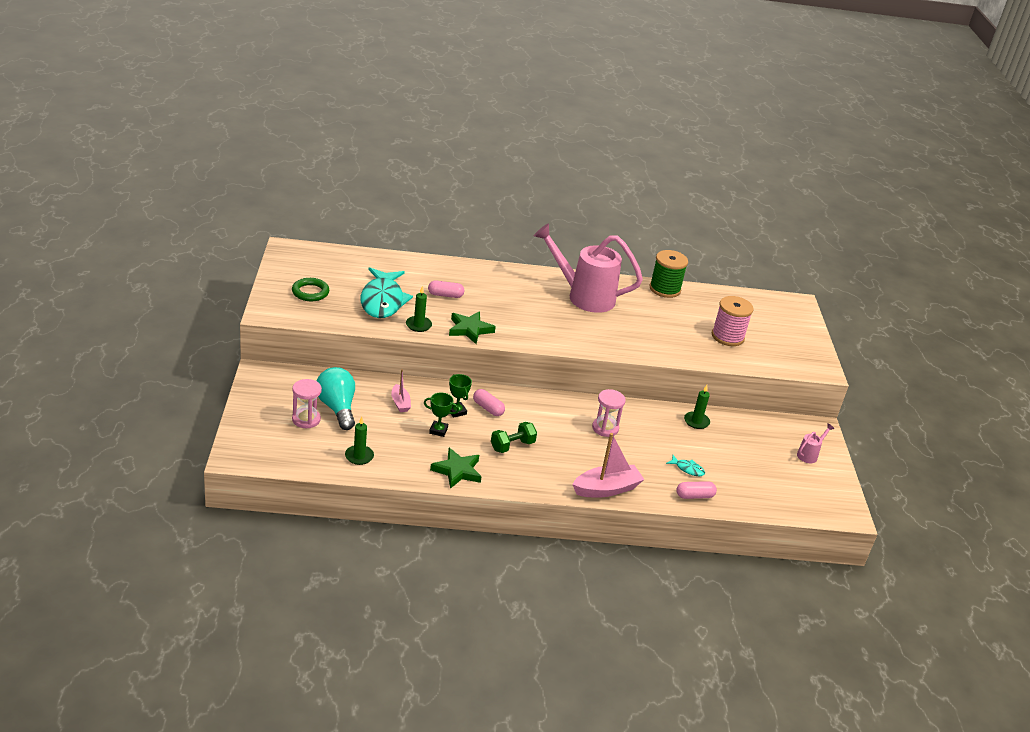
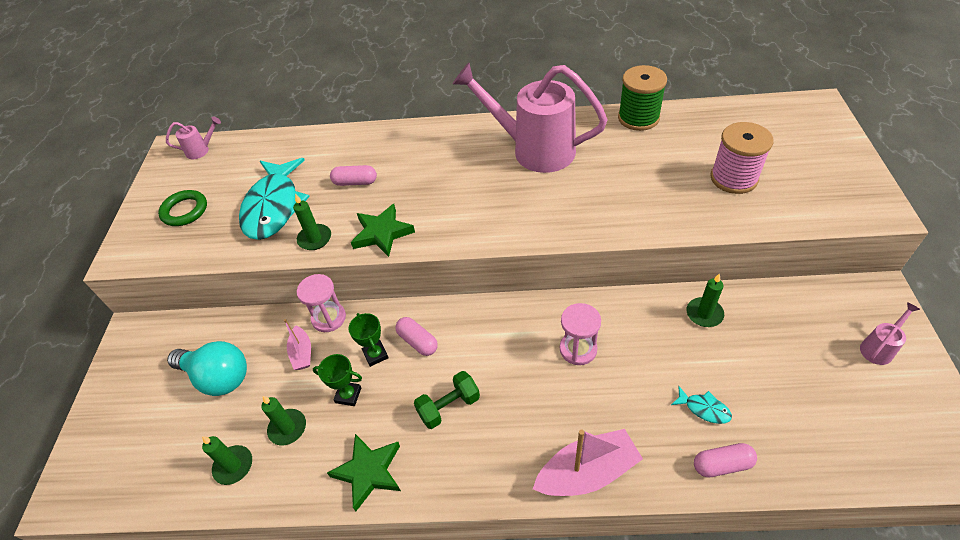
camera: 10 degrees right, 15 degrees up
pink hourglass [292,379,322,428] -> pink hourglass moved to [297,274,346,332]
turquoise light bulb [317,367,355,430] -> turquoise light bulb turned 135 degrees clockwise [167,341,247,396]
none -> pink watering can [166,117,221,159]
none -> green candle [261,396,306,446]

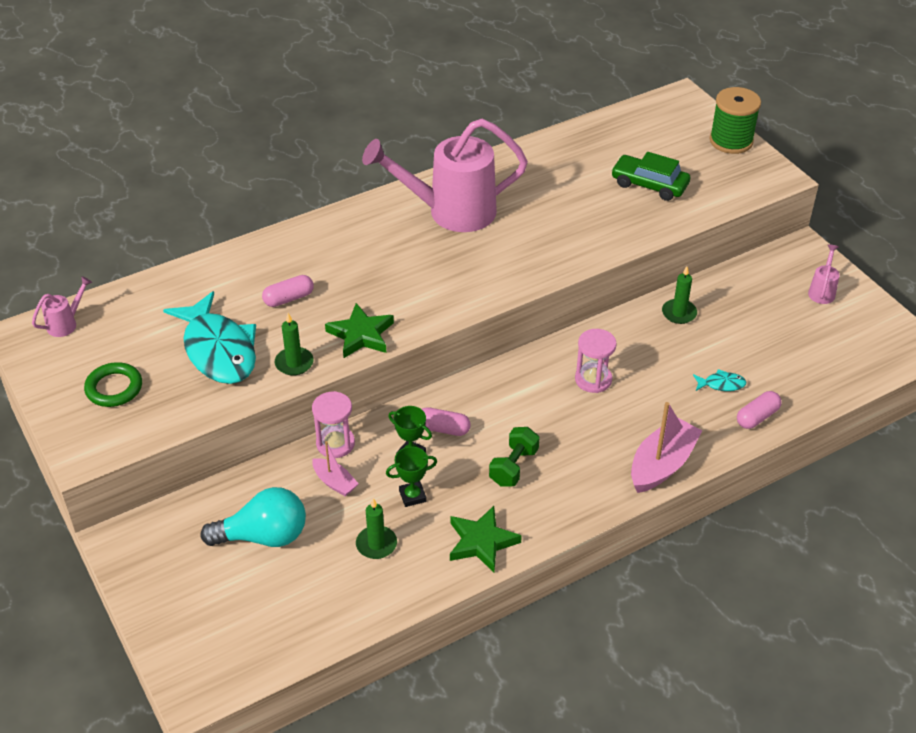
camera: 35 degrees left, 5 degrees down
green candle [202,436,252,485] -> none
green spool [618,65,667,131] -> green spool moved to [710,87,761,154]
pink spool [710,122,774,194] -> green car [611,152,690,201]

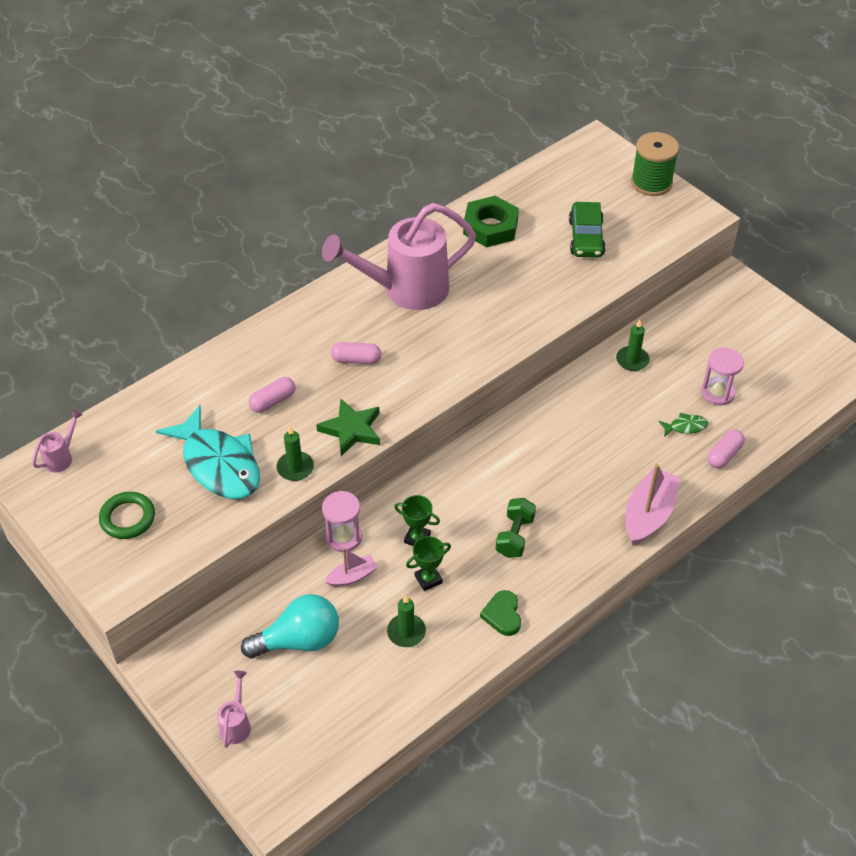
camera: 10 degrees left, 5 degrees up
pink boat [312,441,359,496] -> pink boat turned 60 degrees counterclockwise [325,548,378,587]
pink capsule [422,407,471,436] -> pink capsule moved to [331,342,381,364]
green star [450,506,522,573] -> green heart [480,590,521,636]
pink hourglass [575,329,617,393] -> pink hourglass moved to [701,347,744,406]
green car [611,152,690,201] -> green car turned 105 degrees counterclockwise [569,202,606,257]
turquoise fish [693,369,746,391] -> green fish [658,413,708,437]
pink watering can [808,244,840,304] -> pink watering can moved to [217,671,251,748]
none -> green nut [463,196,519,247]

